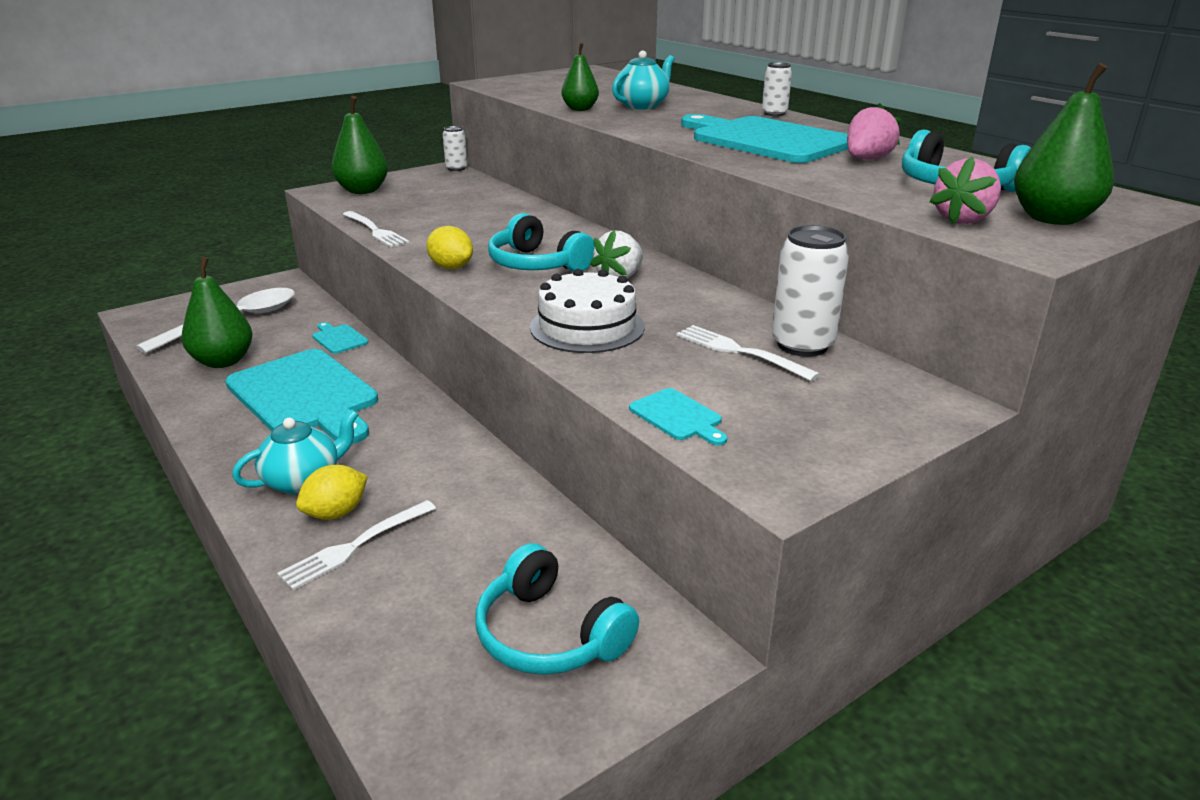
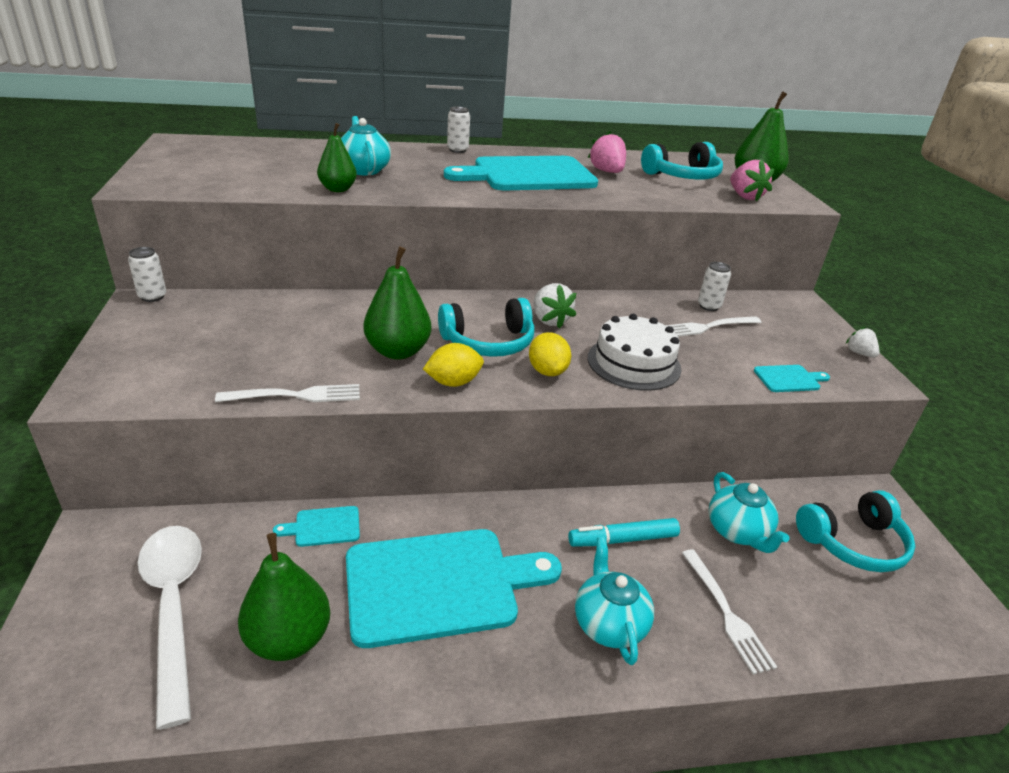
camera: 65 degrees left, 5 degrees up
yellow lemon [296,465,368,520] -> yellow lemon moved to [529,332,571,376]
green pear [331,96,388,194] -> green pear moved to [364,246,431,360]
white can [772,225,849,357] -> white can [698,262,731,311], size x0.57
none -> turquoise marker [568,518,680,547]
none -> turquoise teapot [709,472,790,553]
none -> white strawberry [846,327,880,358]

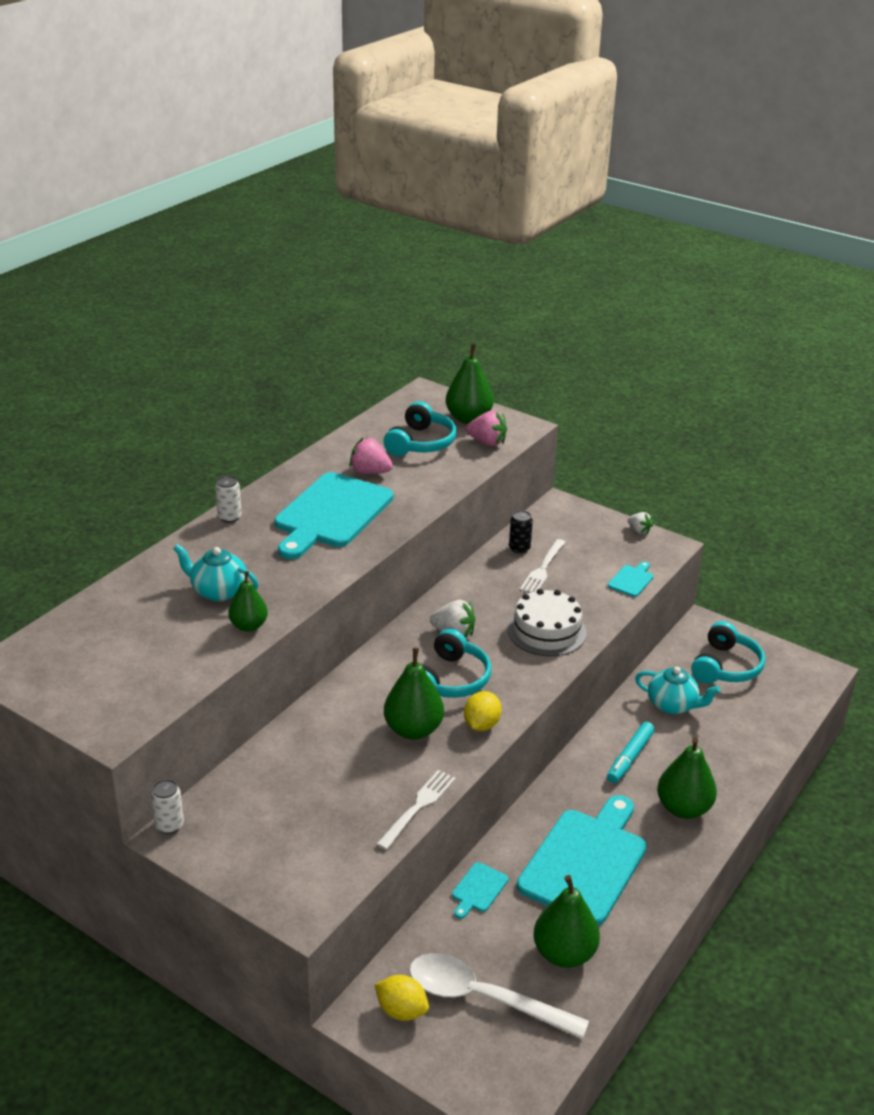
camera: 45 degrees left, 0 degrees up
yellow lemon [529,332,571,376] -> yellow lemon moved to [374,975,429,1021]
turquoise teapot [575,537,654,665] -> green pear [657,737,717,819]
white fork [682,549,777,675] -> none
white can [698,262,731,311] -> black can [509,510,533,554]
white strawberry [846,327,880,358] -> white strawberry turned 150 degrees counterclockwise [628,512,653,534]

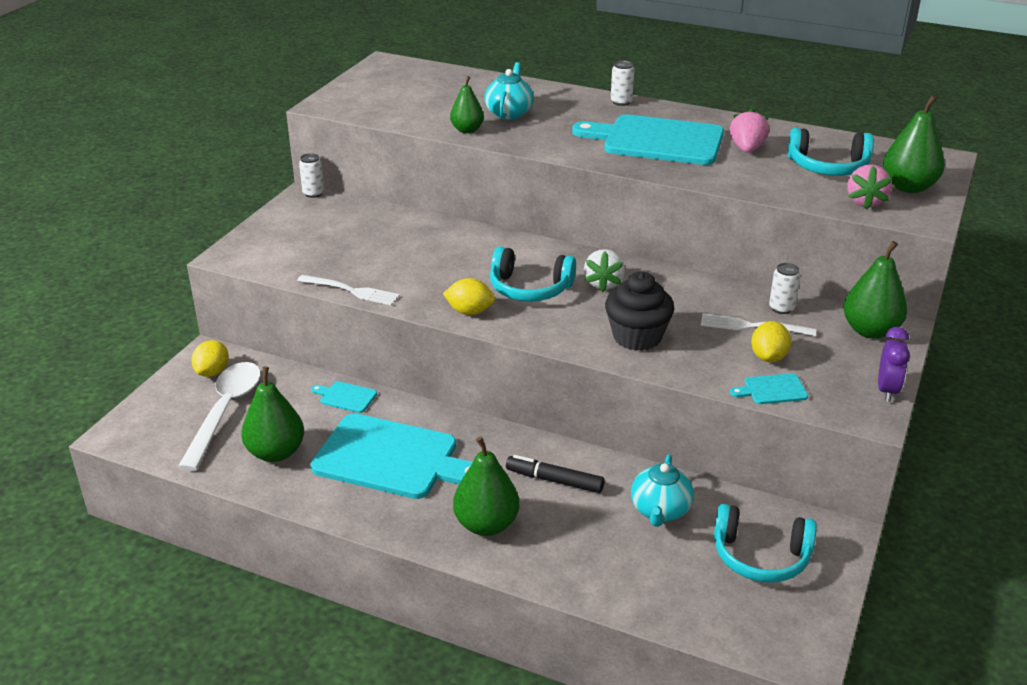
camera: 80 degrees right, 0 degrees up
green pear [384,647,444,740] -> green pear moved to [843,241,907,339]
white cake [507,589,587,656] -> black cupcake [605,272,674,351]
black can [509,510,533,554] -> white can [769,263,800,314]
turquoise marker [607,722,655,783] -> black marker [506,455,605,493]
turquoise cutting board [608,561,654,597] -> turquoise cutting board turned 150 degrees clockwise [730,373,808,404]
white strawberry [628,512,653,534] -> purple clock [878,327,910,402]
none -> yellow lemon [751,321,791,362]

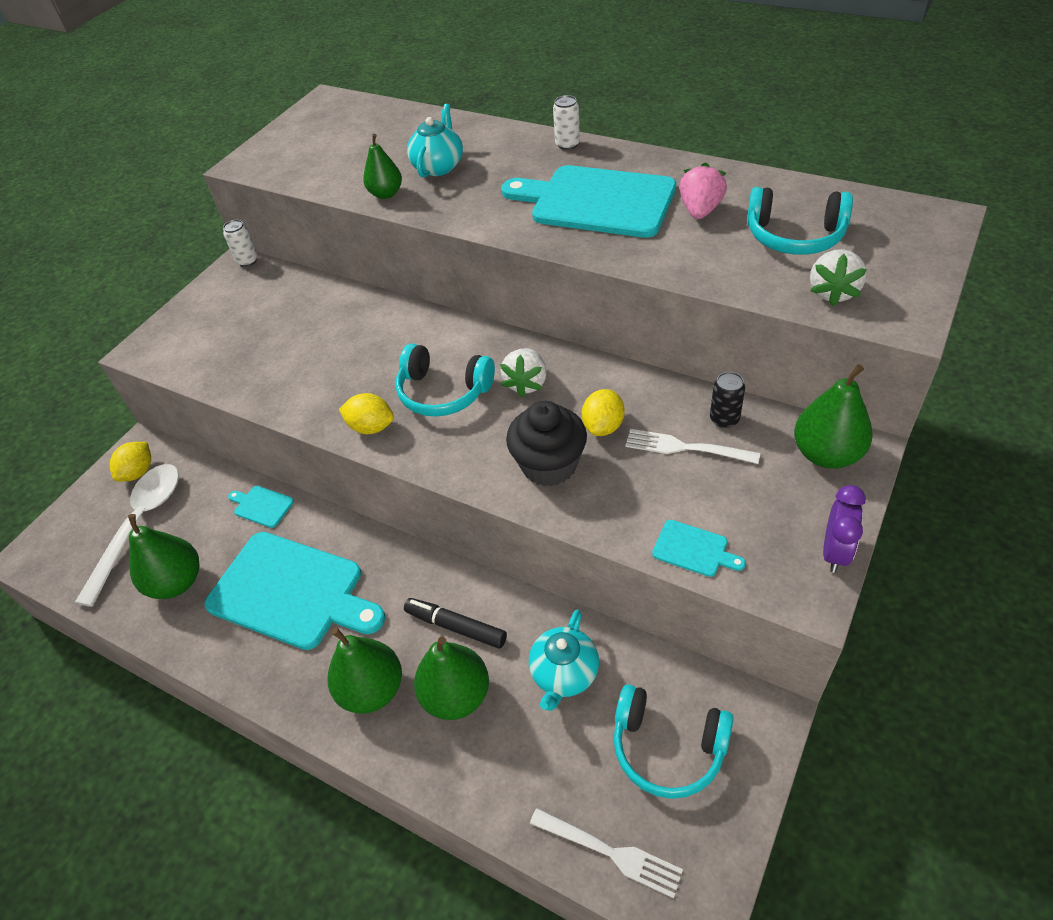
camera: 10 degrees right, 15 degrees up
white fork [297,275,400,305] -> white fork moved to [530,808,683,898]
turquoise cutting board [730,373,808,404] -> turquoise cutting board turned 150 degrees counterclockwise [652,520,746,577]
yellow lemon [751,321,791,362] -> yellow lemon moved to [582,389,624,436]
white can [769,263,800,314] -> black can [710,372,745,428]
pink strawberry [847,165,892,210] -> white strawberry [810,249,867,306]
green pear [883,95,945,193] -> green pear moved to [414,636,489,720]

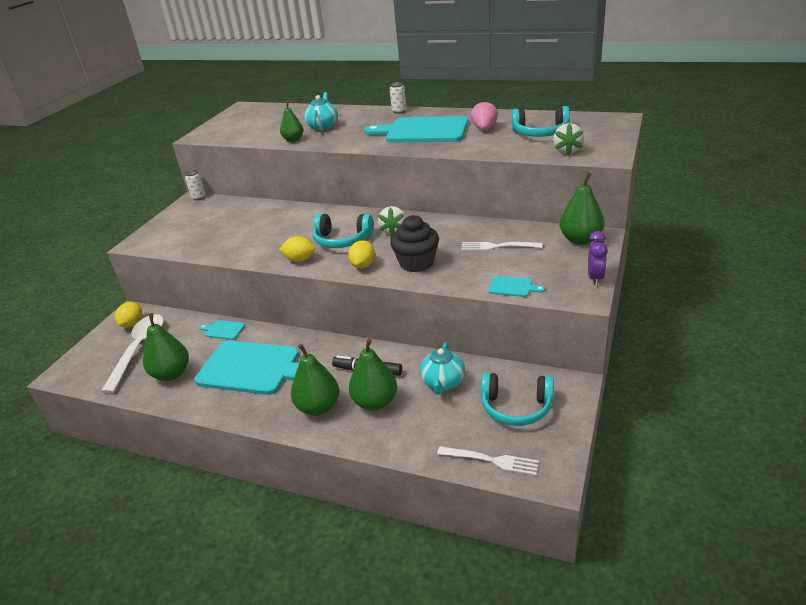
camera: 10 degrees left, 15 degrees down
yellow lemon [582,389,624,436] -> yellow lemon moved to [348,240,375,269]
black can [710,372,745,428] -> none

